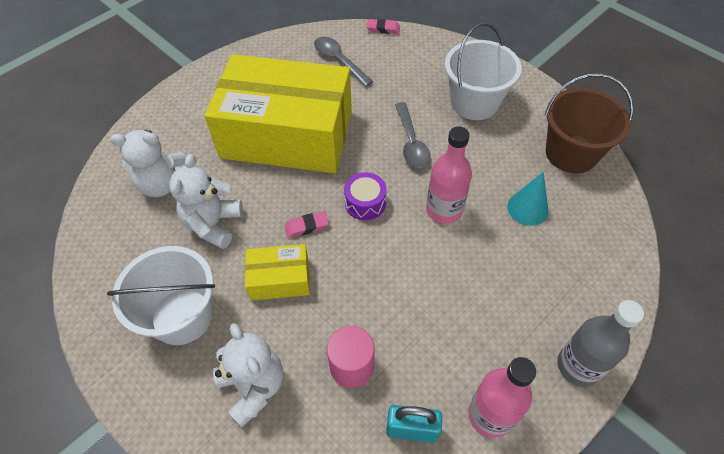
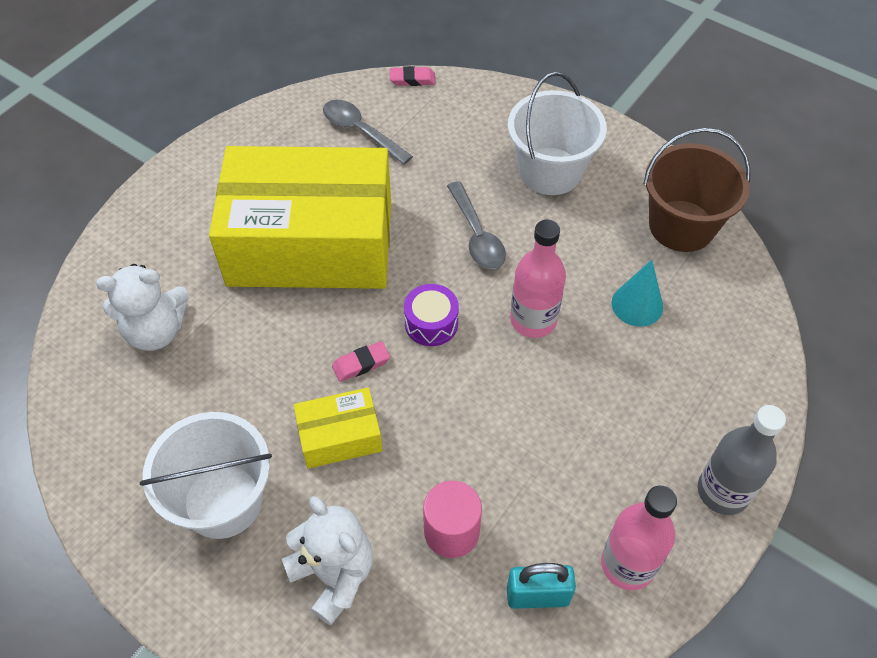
camera: 10 degrees left, 0 degrees up
white teddy bear [169,154,243,249] -> none

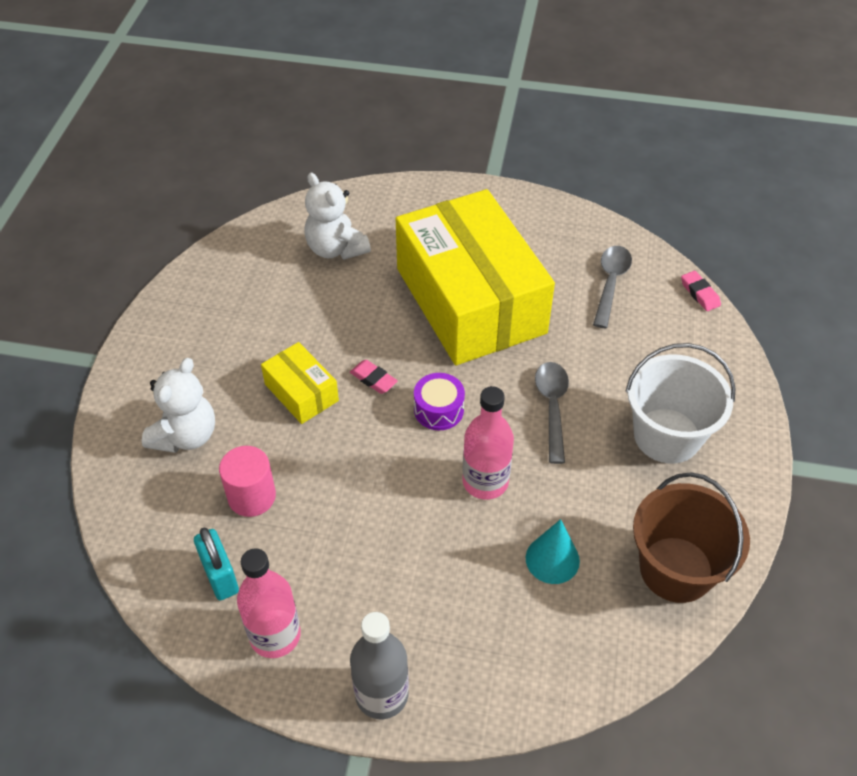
camera: 65 degrees right, 5 degrees down
white bucket [139,412,272,539] -> none
grey spoon [447,181,506,269] -> grey spoon turned 135 degrees clockwise [535,362,569,464]

